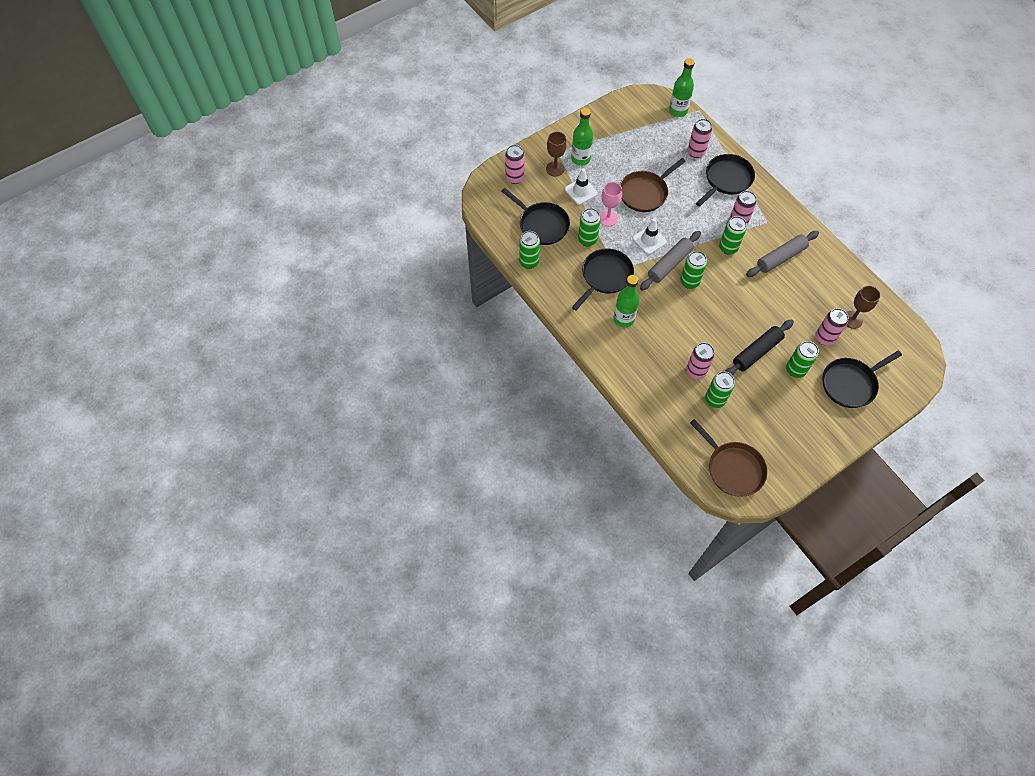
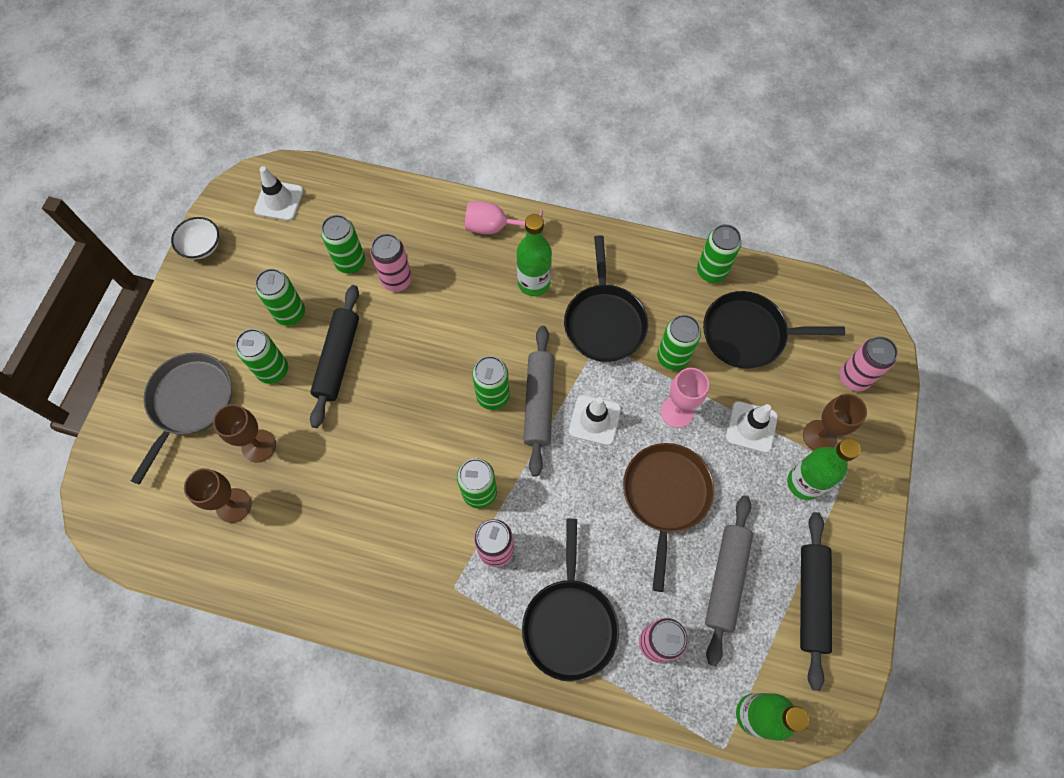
camera: 140 degrees right, 5 degrees up
brown pan [690,419,767,497] -> white traffic cone [254,166,304,221]
grey rolling pin [746,231,819,277] -> grey rolling pin moved to [705,495,753,666]
pink can [815,308,848,345] -> brown goblet [213,404,276,462]
black pan [822,351,902,408] -> grey pan [131,353,232,485]
none -> white bowl [171,217,219,259]
none -> green can [255,269,305,326]
none -> pink goblet [465,201,543,234]
none -> black rolling pin [800,512,832,691]

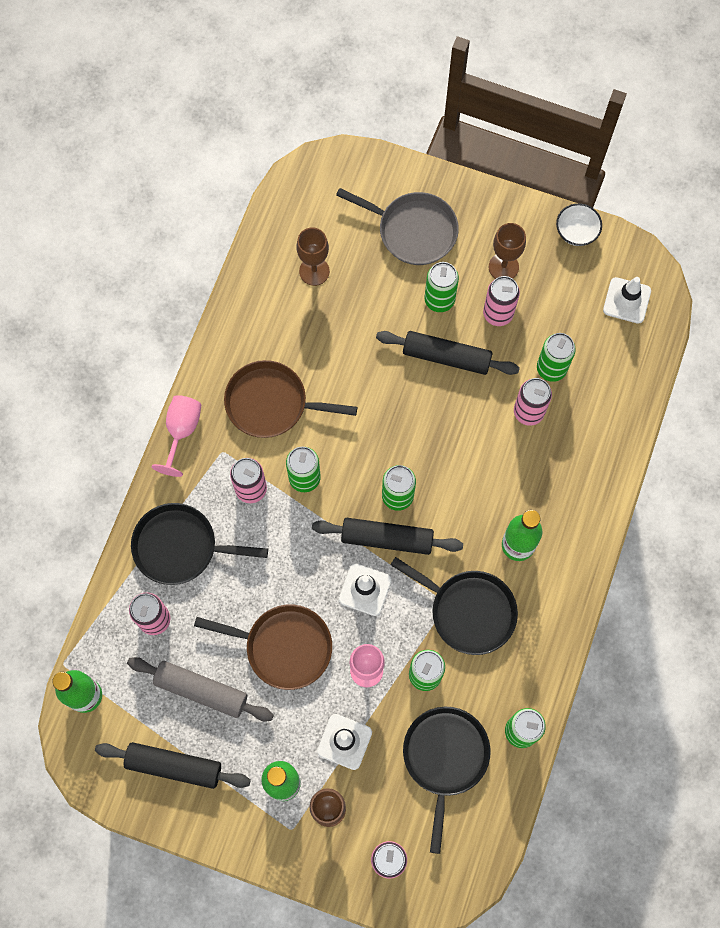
camera: 95 degrees right, 5 degrees up
brown goblet [213,404,276,462] -> brown goblet moved to [489,223,526,279]
green can [255,269,305,326] -> pink can [483,276,520,326]
pink goblet [465,201,543,234] -> pink goblet moved to [151,395,201,477]
grey rolling pin [523,326,555,477] -> black rolling pin [312,518,463,555]
black pan [564,235,648,362] -> black pan turned 150 degrees counterclockwise [390,557,518,655]
none -> brown pan [224,360,357,438]

